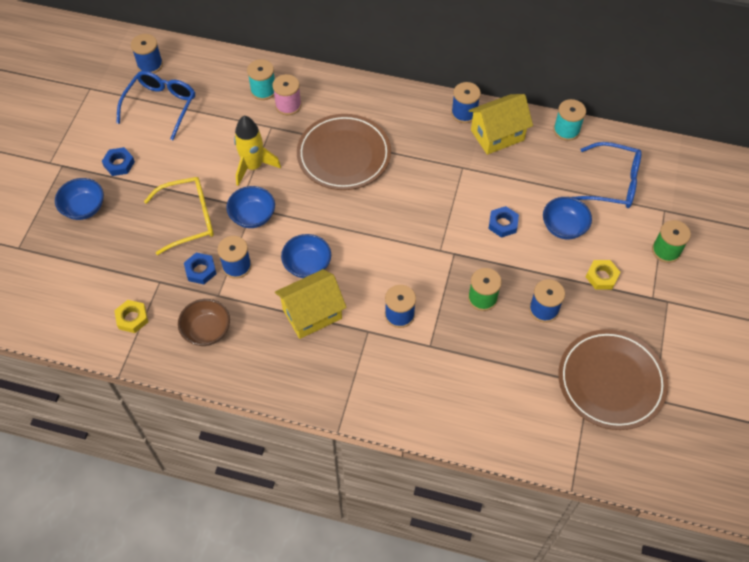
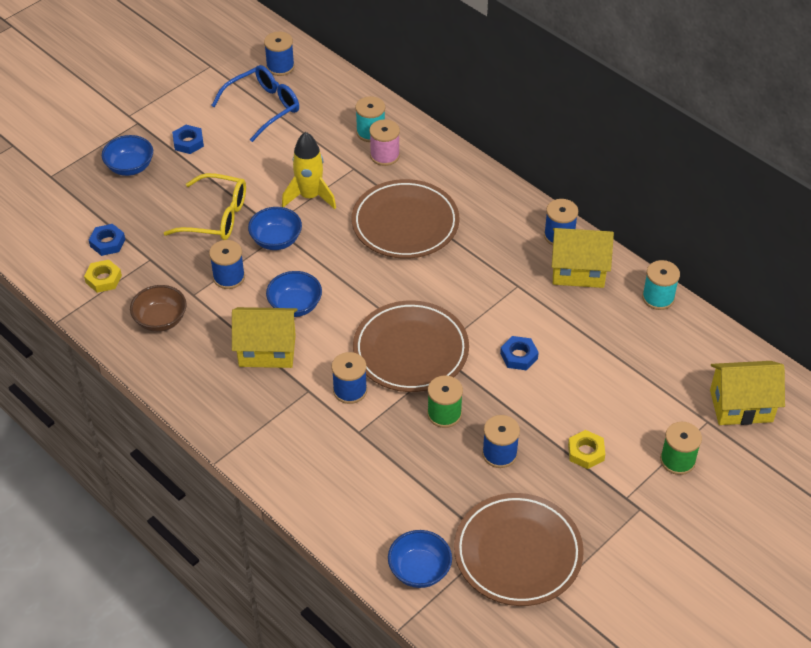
camera: 30 degrees right, 10 degrees down
blue nut [184,253,217,284] -> blue nut moved to [89,224,125,256]
blue bowl [543,197,592,239] -> blue bowl moved to [388,530,452,588]
blue glasses [572,142,642,208] -> none
none -> brown plate [353,300,469,392]
none -> yellow house [710,361,785,425]

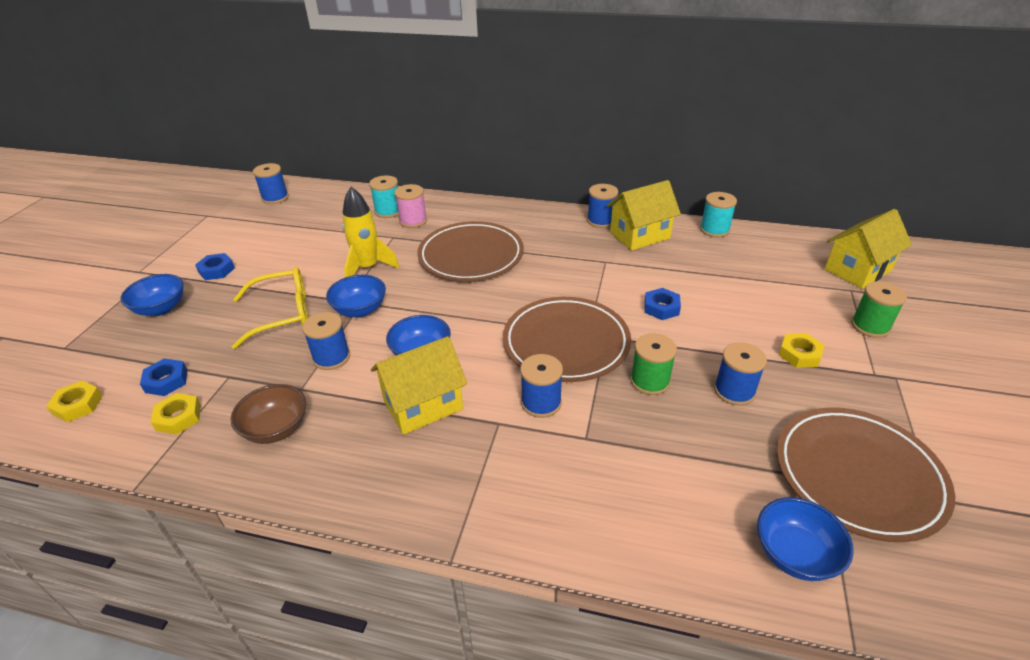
camera: 30 degrees left, 10 degrees down
blue glasses [211,65,299,142] -> none
none -> yellow nut [46,381,103,422]

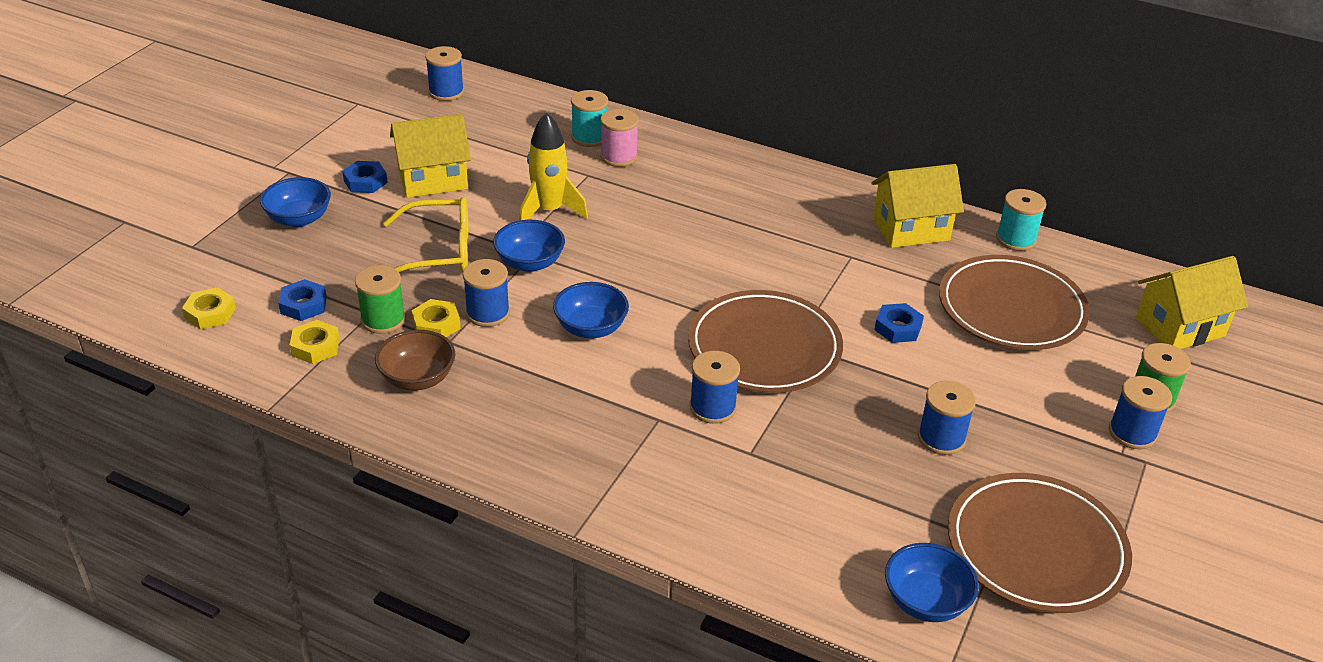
camera: 10 degrees right, 0 degrees up
yellow house [371,336,467,435] -> yellow house moved to [390,114,471,198]
brown plate [417,221,524,281] -> brown plate moved to [939,255,1090,350]
blue spool [587,184,618,228] -> blue spool moved to [1109,376,1172,449]
green spool [630,333,677,395] -> green spool moved to [355,265,406,334]
yellow nut [779,333,824,368] -> yellow nut moved to [412,299,461,338]

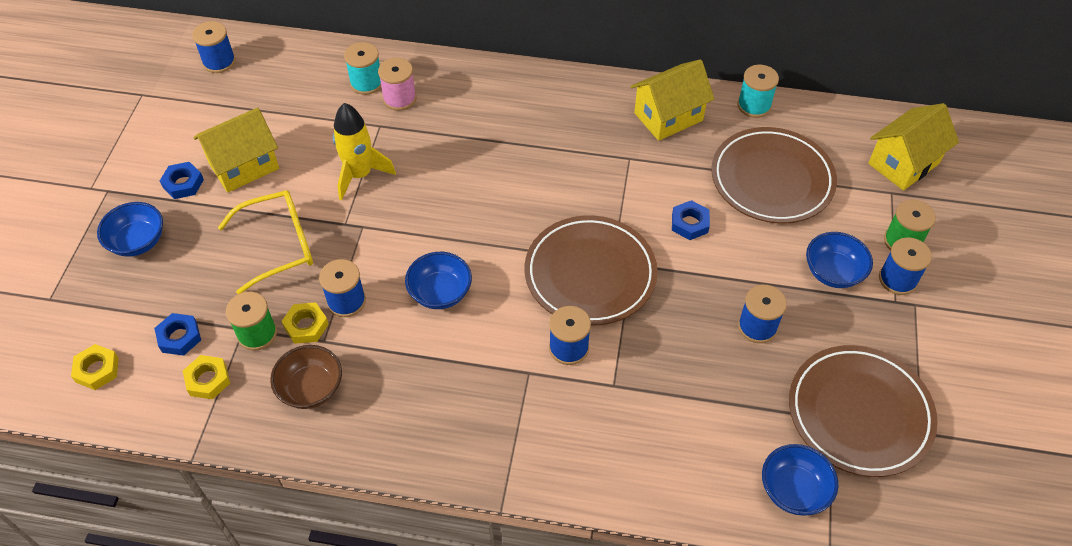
camera: 15 degrees left, 15 degrees up
blue bowl [493,220,565,272] -> blue bowl moved to [806,232,873,288]

